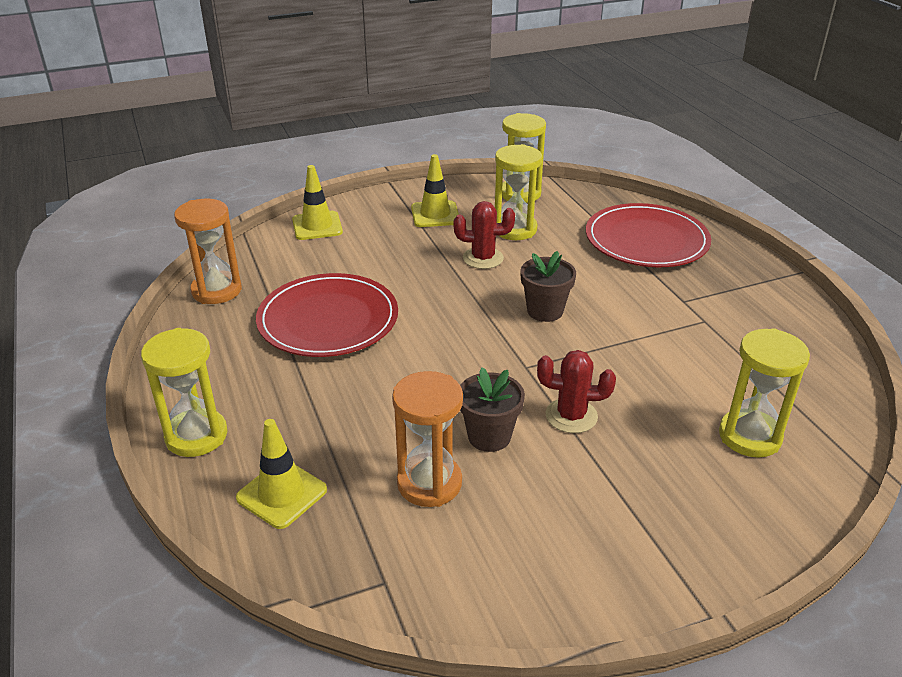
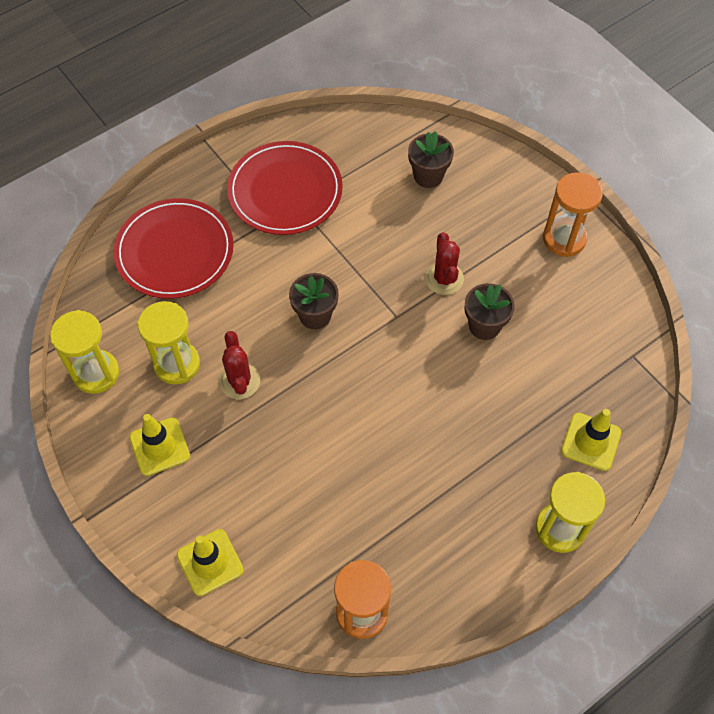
camera: 105 degrees left, 25 degrees up
red plate [256,273,398,357] -> red plate moved to [227,141,343,235]
orange hourglass [392,371,463,507] -> orange hourglass moved to [543,172,603,257]
yellow hourglass [719,328,810,458] -> brown flower pot [408,131,454,188]

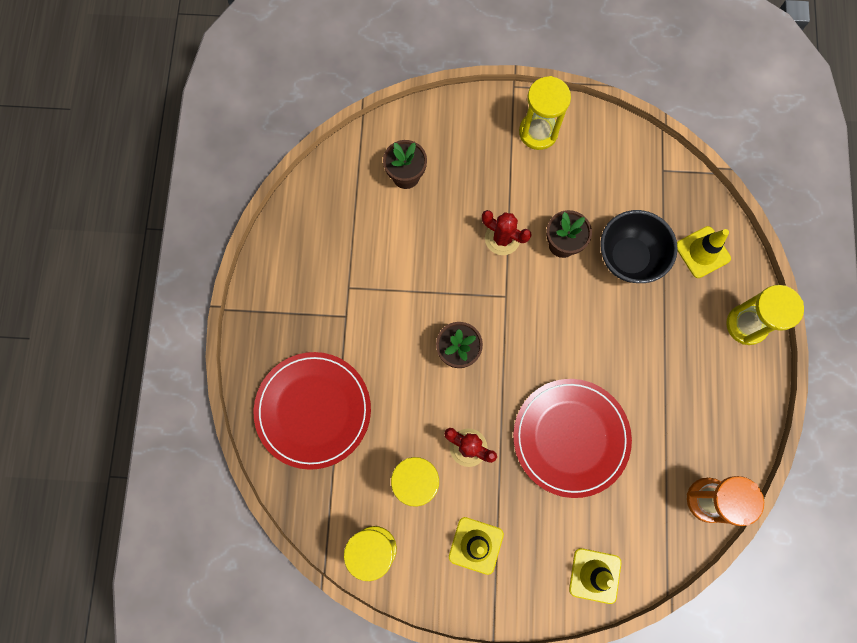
camera: 50 degrees left, 15 degrees up
red plate [227,141,343,235] -> red plate moved to [513,379,632,498]
orange hourglass [543,172,603,257] -> yellow hourglass [519,76,571,150]
none -> black bowl [600,210,678,283]

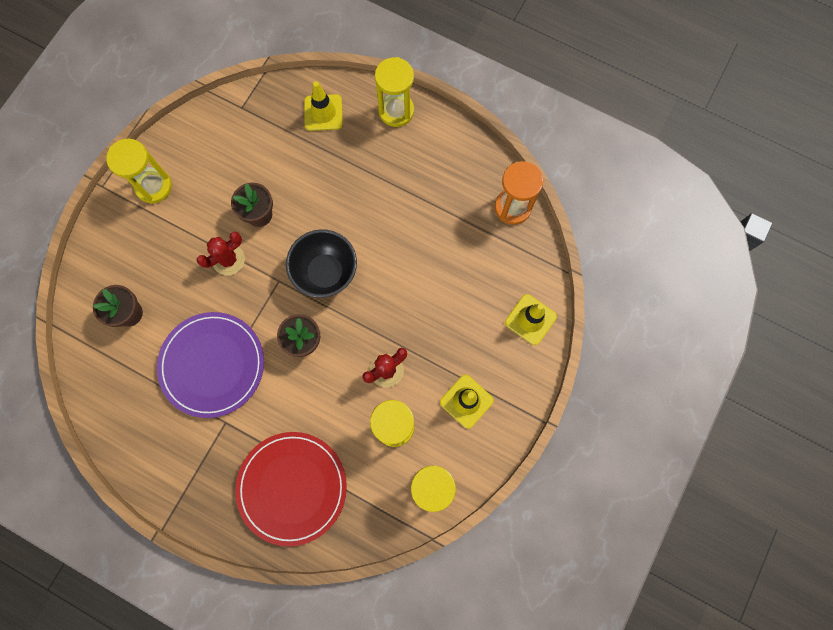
camera: 65 degrees left, 0 degrees up
red plate [513,379,632,498] -> none
black bowl [600,210,678,283] -> black bowl moved to [286,229,357,298]
none -> purple plate [157,312,264,418]

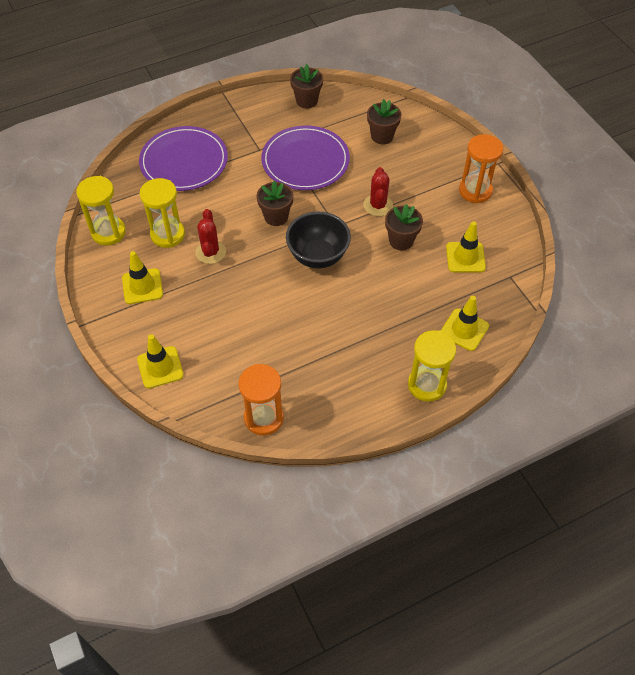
camera: 125 degrees right, 20 degrees down
yellow hourglass [106,139,172,204] -> orange hourglass [459,134,503,204]
red plate [235,432,347,546] -> purple plate [139,126,228,191]
none -> brown flower pot [290,64,323,109]
none -> yellow traffic cone [446,221,486,272]

